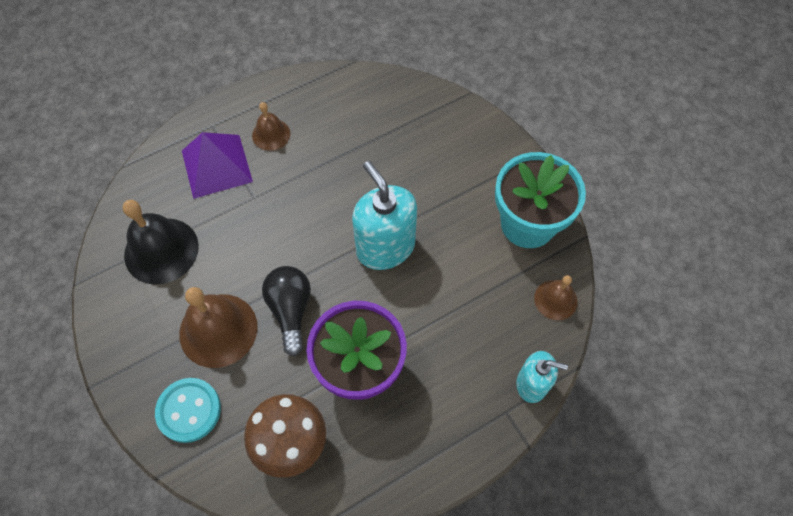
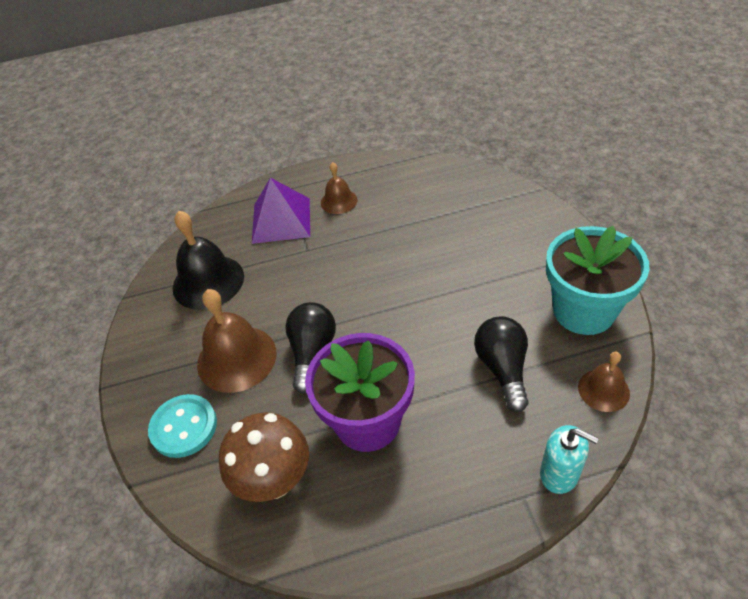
camera: 20 degrees right, 15 degrees down
turquoise soap dispenser [352,161,417,270] -> none
none -> black light bulb [474,316,529,412]

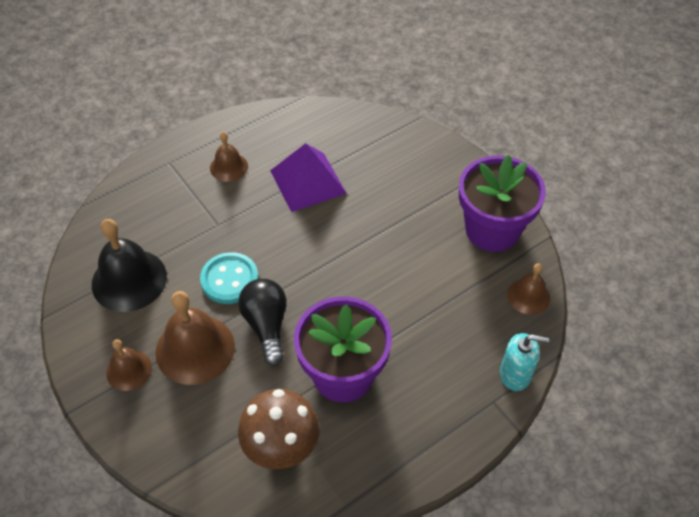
camera: 25 degrees left, 5 degrees up
turquoise button [148,394,217,458] -> turquoise button moved to [200,252,259,304]
purple pyramid [252,178,310,244] -> purple pyramid moved to [270,143,347,212]
black light bulb [474,316,529,412] -> none
turquoise flower pot [546,226,649,335] -> purple flower pot [459,155,546,252]
none -> brown bell [106,339,152,391]

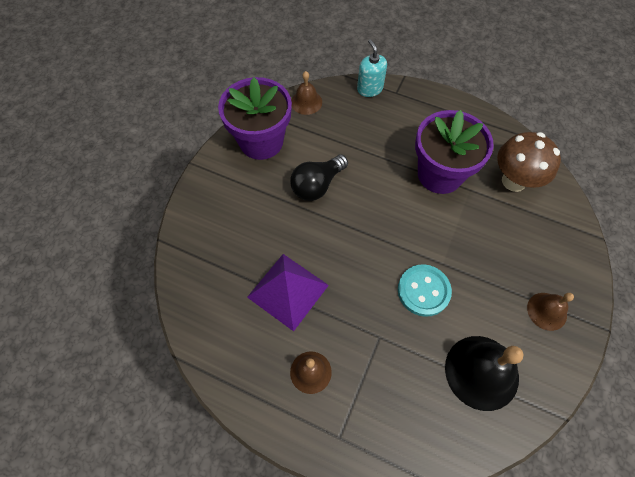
camera: 120 degrees left, 10 degrees up
brown bell [156,291,235,385] -> none
black light bulb [238,279,287,366] -> black light bulb moved to [290,154,348,201]

